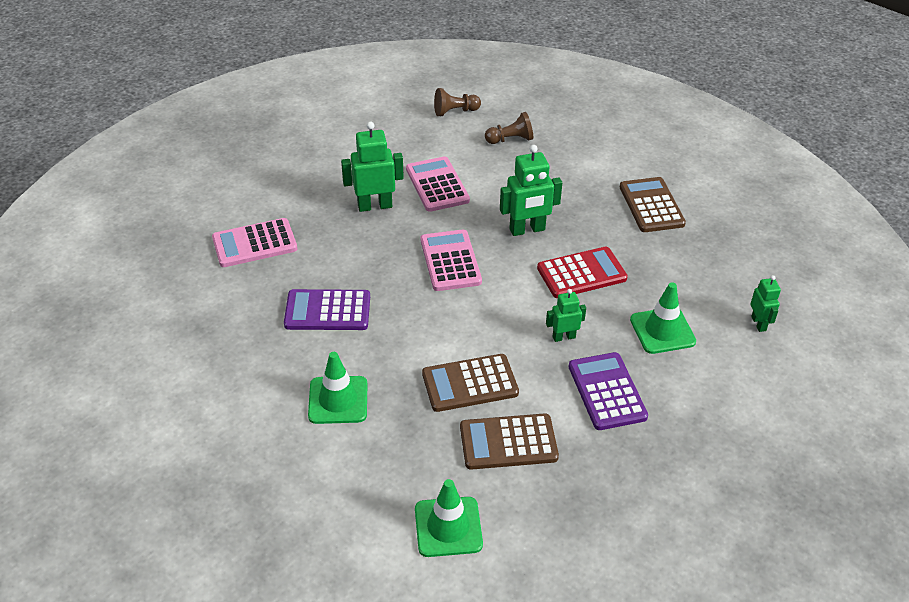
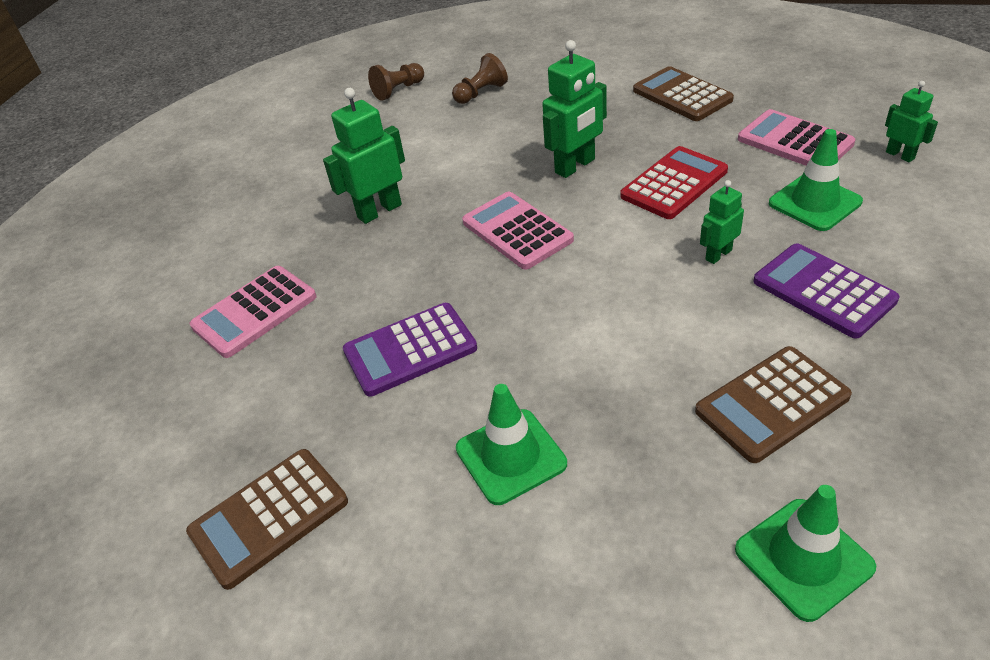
camera: 20 degrees left, 0 degrees up
pink calculator [406,156,470,212] -> pink calculator moved to [738,109,855,166]
brown calculator [422,354,519,412] -> brown calculator moved to [186,449,348,590]

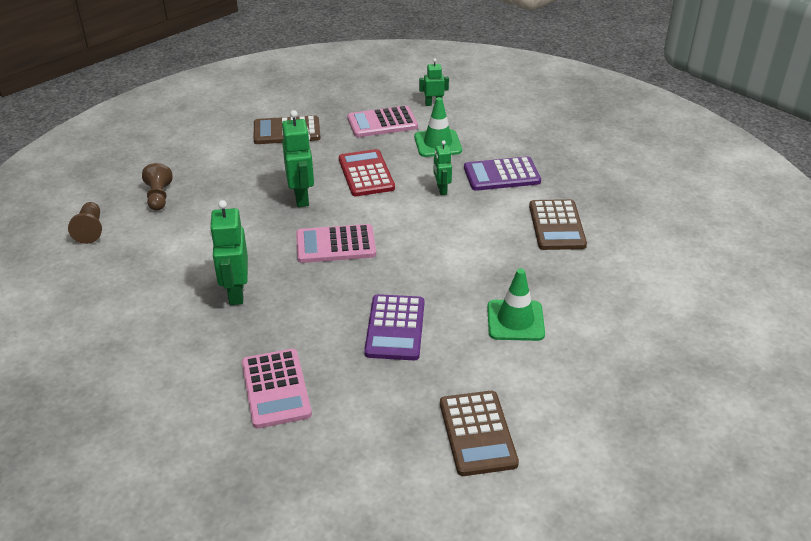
camera: 65 degrees left, 5 degrees down
green traffic cone [735,485,876,622] -> none

